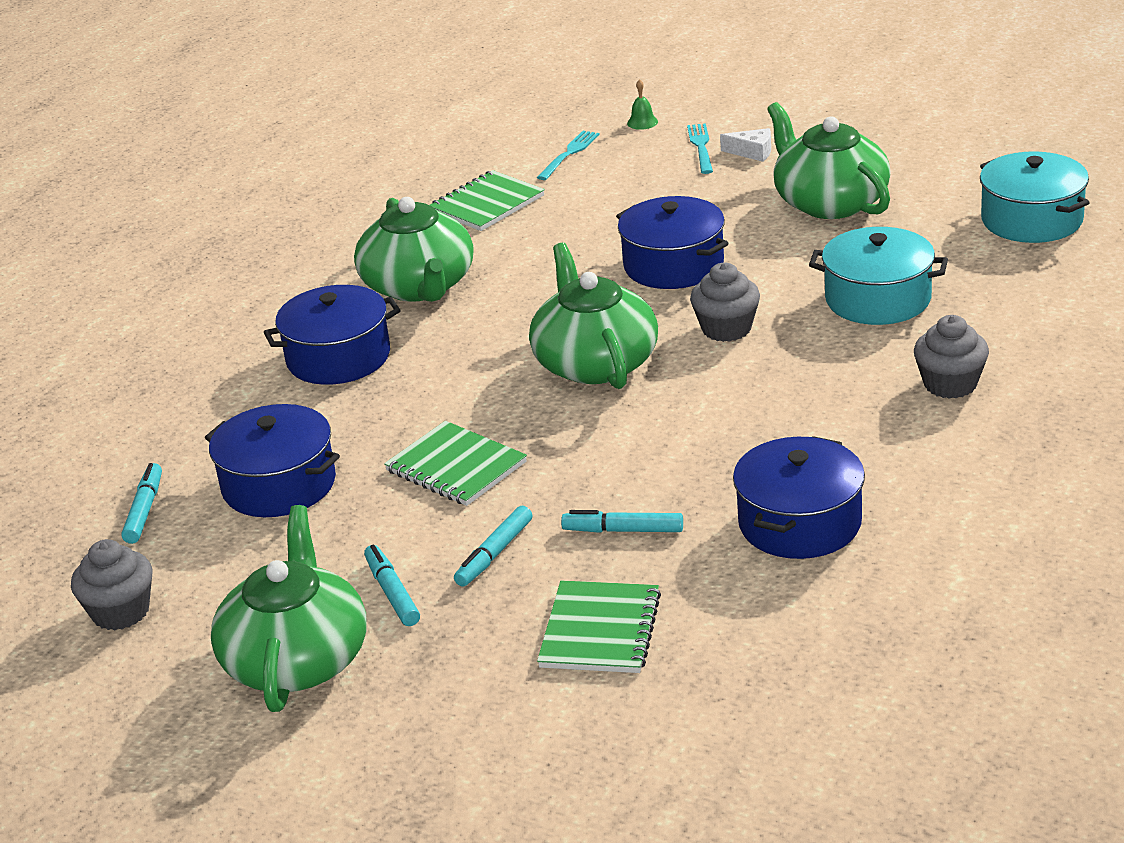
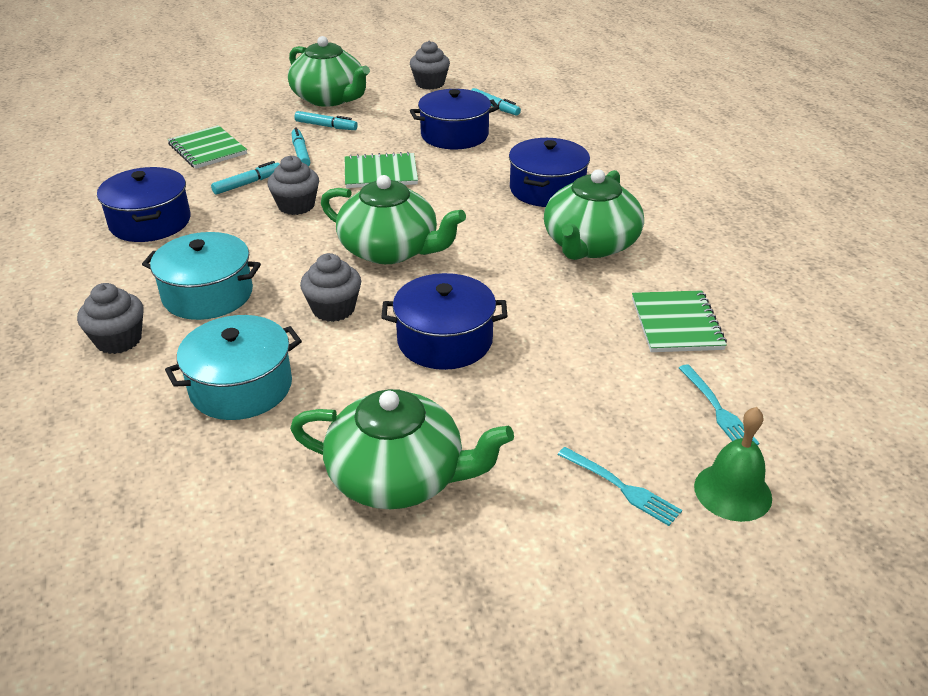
camera: 130 degrees right, 5 degrees up
green teapot [354,197,473,302] -> green teapot turned 90 degrees counterclockwise [544,169,644,260]
green bell [627,79,658,130] -> green bell [694,407,772,522], size x1.87
white cheese [720,128,771,162] -> none
turquoise pot [980,151,1090,243] -> turquoise pot moved to [142,232,261,320]
none -> grey cupcake [267,155,319,215]

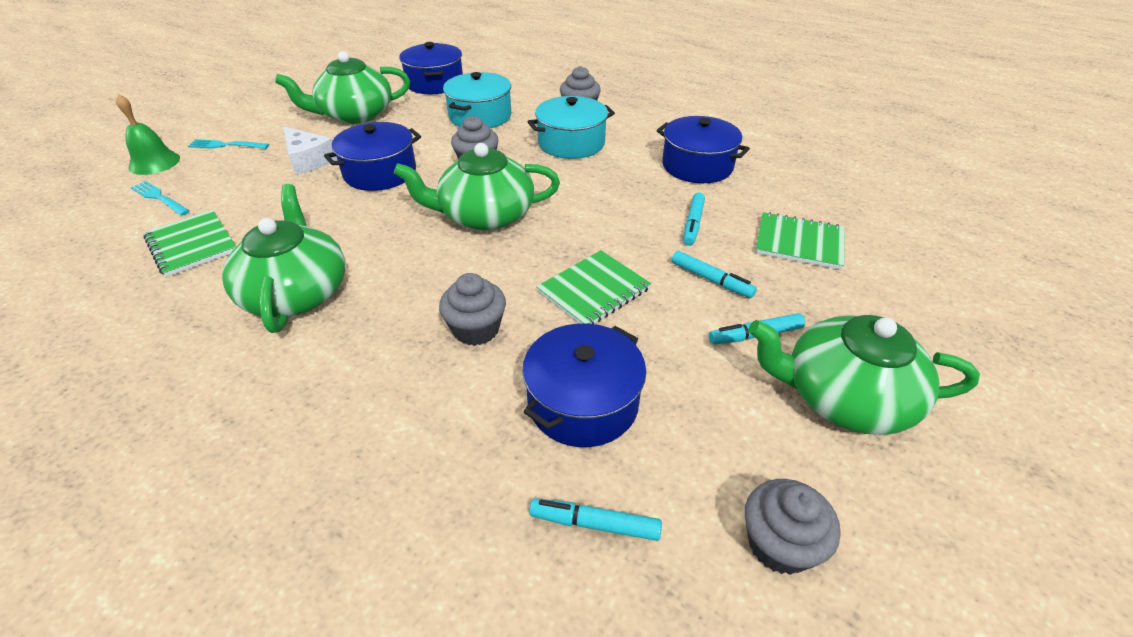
camera: 145 degrees right, 5 degrees up
grey cupcake [267,155,319,215] -> grey cupcake moved to [439,273,506,346]
blue pot [509,138,590,207] -> blue pot moved to [399,42,463,94]
none -> white cheese [283,126,337,175]

